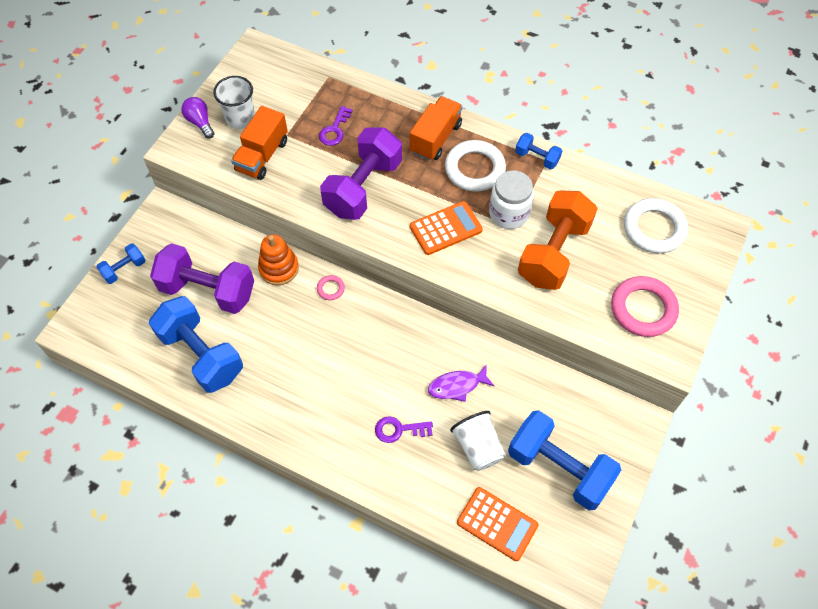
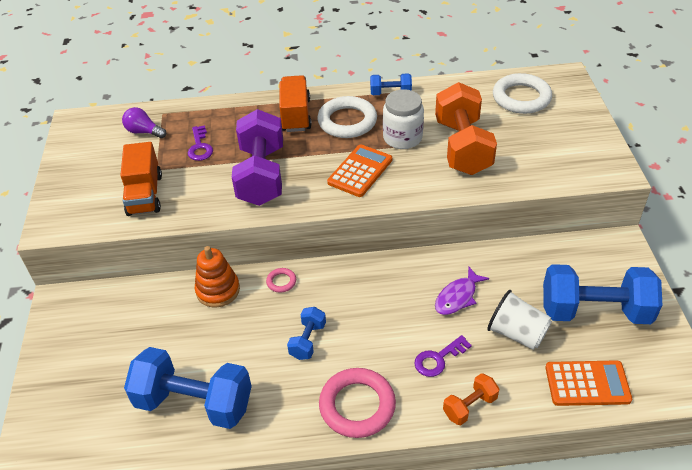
camera: 30 degrees left, 15 degrees down
blue dumbbell [96,243,145,284] -> blue dumbbell moved to [287,307,326,360]
purple dumbbell [150,243,254,314] -> none
purple light bulb [181,97,215,138] -> purple light bulb moved to [122,107,166,138]
white cup [213,76,255,129] -> none
pink ring [611,276,679,337] -> pink ring moved to [319,368,396,438]
none -> orange dumbbell [443,373,499,425]

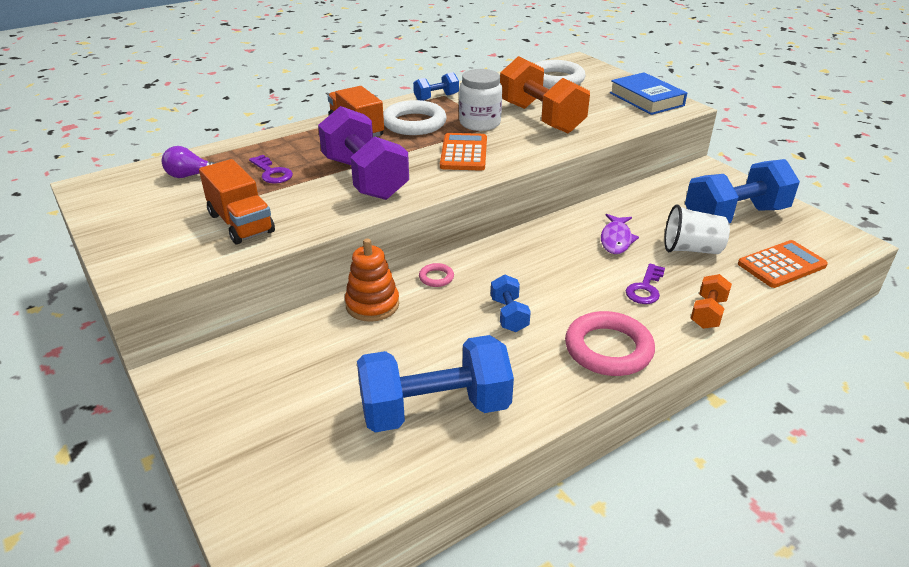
camera: 30 degrees left, 10 degrees down
none -> blue book [610,72,687,115]

